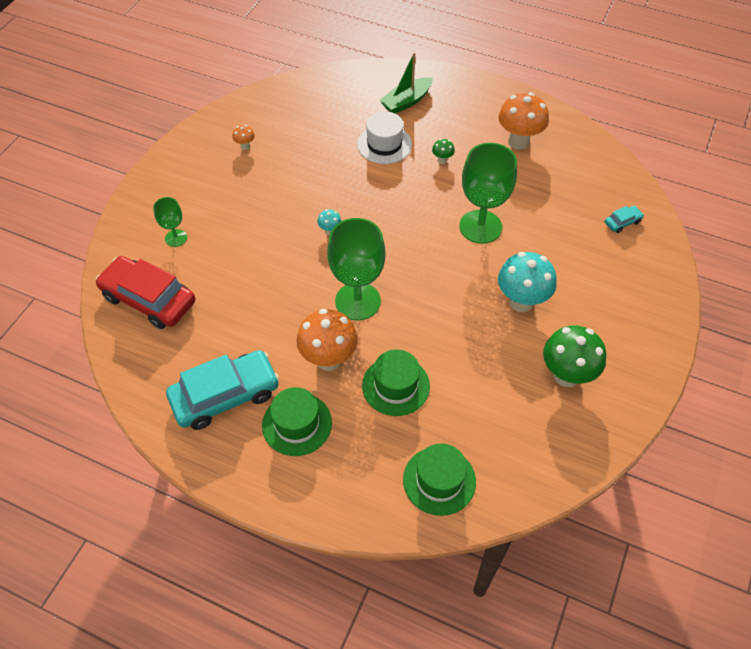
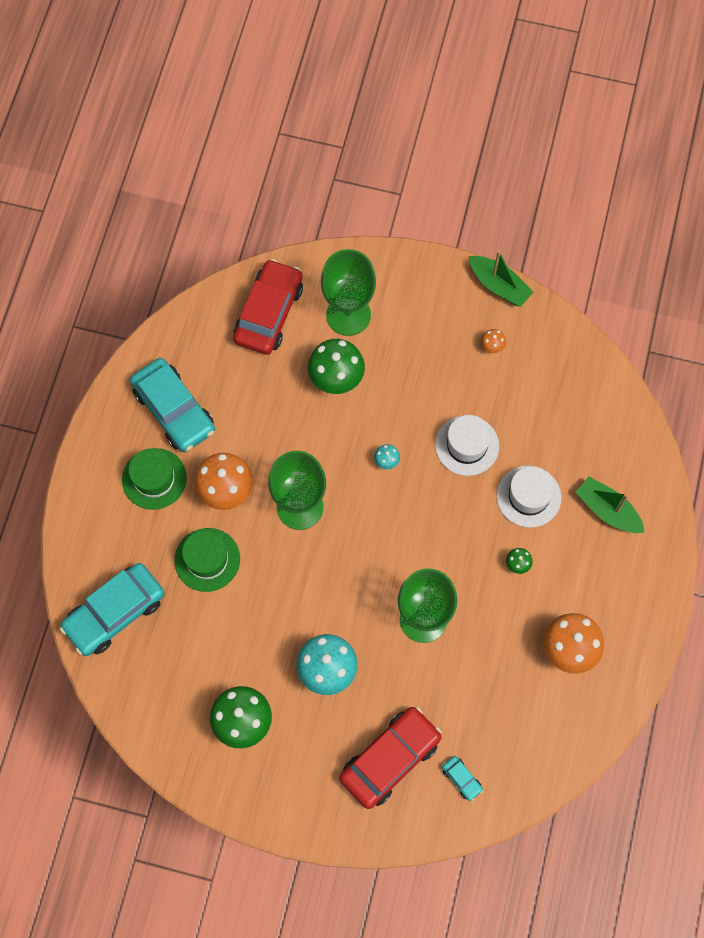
camera: 80 degrees right, 15 degrees up
green goblet [153,197,187,247] -> green goblet [321,249,376,336], size x1.96
green hat [403,443,476,516] -> turquoise car [60,563,165,656]
none -> green mushroom [308,339,365,394]
none -> red car [340,707,442,809]
none -> white hat [435,415,499,476]
none -> green boat [469,250,533,307]

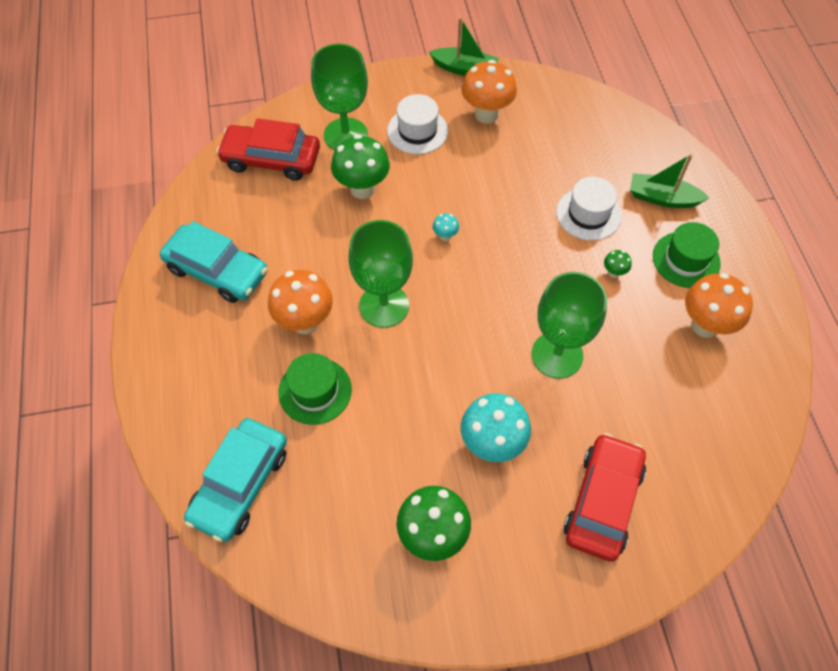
camera: 25 degrees left, 10 degrees down
green hat [122,448,187,510] -> green hat moved to [653,222,721,288]
red car [233,259,303,355] -> red car turned 75 degrees counterclockwise [216,118,320,181]
white hat [435,415,499,476] -> white hat moved to [387,94,448,154]
turquoise car [442,756,483,801] -> none
orange mushroom [481,329,506,353] -> orange mushroom [461,60,517,124], size x2.23

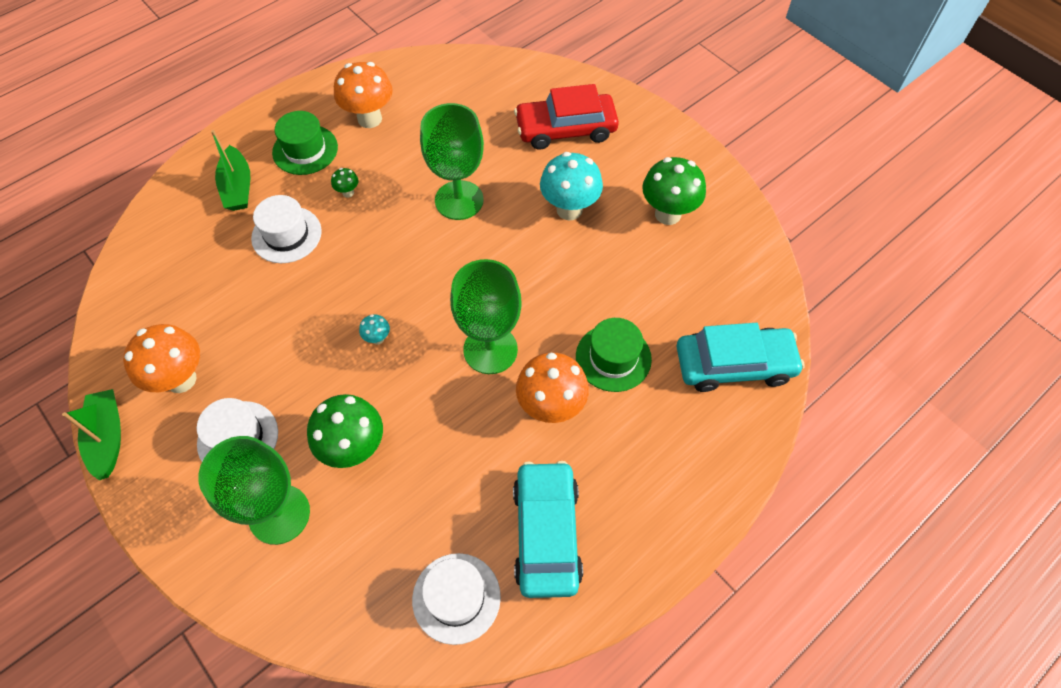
camera: 120 degrees left, 0 degrees up
red car [216,118,320,181] -> none
none -> white hat [412,553,501,645]

